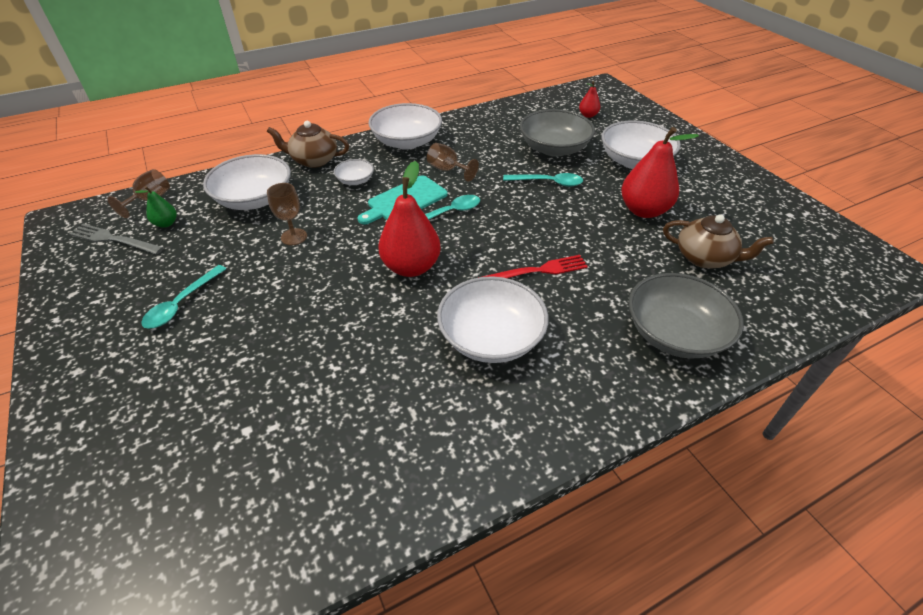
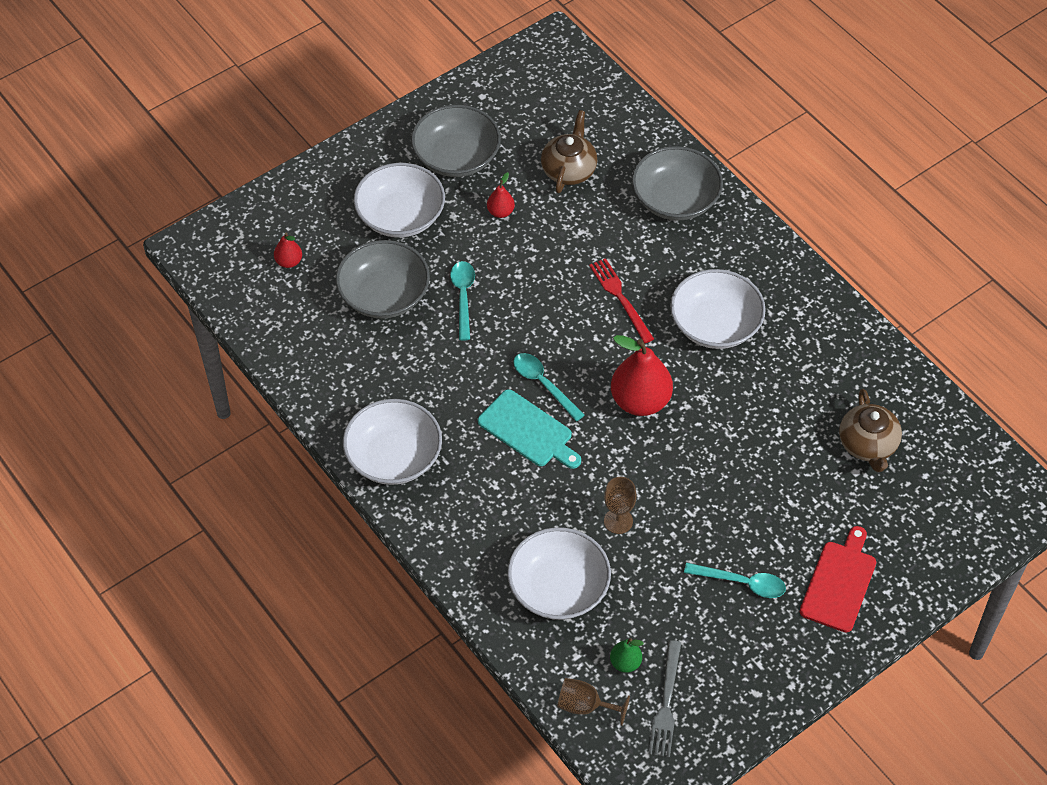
camera: 100 degrees left, 10 degrees up
brown teapot [267,121,349,168] -> brown teapot moved to [839,389,902,472]
white bowl [334,159,374,185] -> none
brown goblet [427,143,479,182] -> none
red pear [621,127,699,218] -> red pear [487,172,515,218], size x0.48
none -> grey bowl [411,105,501,177]
none -> red cutting board [800,526,876,632]

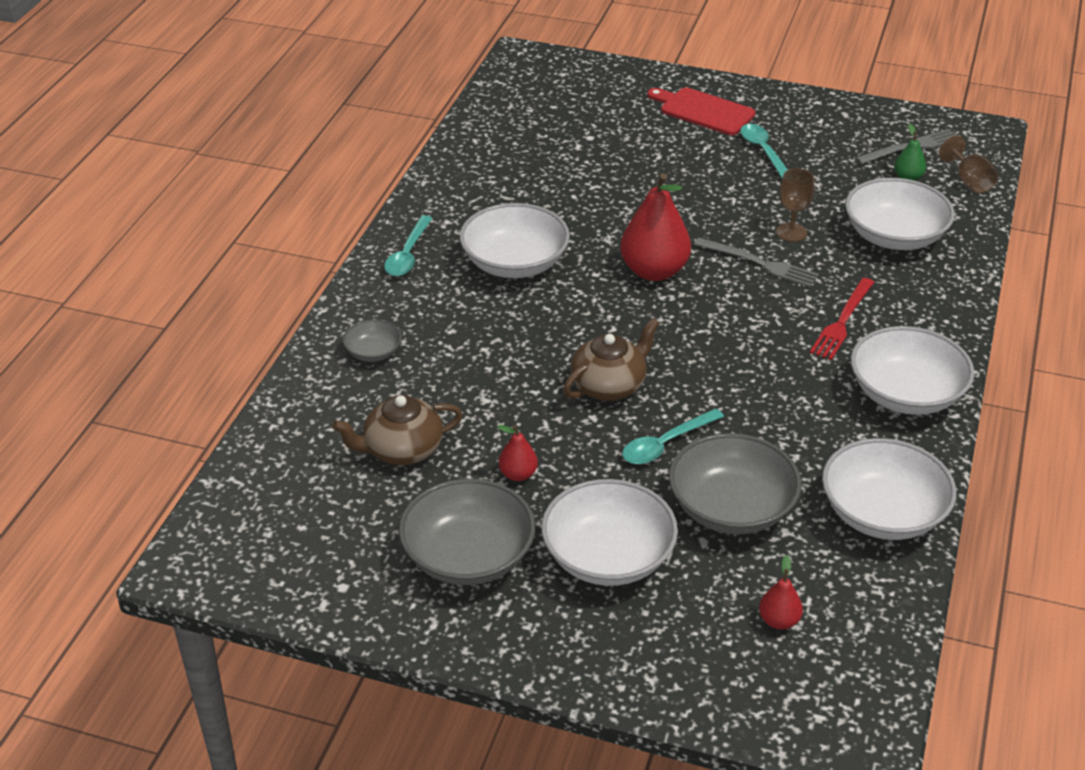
camera: 125 degrees left, 15 degrees down
turquoise cutting board [478,389,581,469] -> none
turquoise spoon [513,353,584,421] -> turquoise spoon moved to [384,215,432,276]
red fork [589,258,654,343] -> red fork moved to [810,278,874,360]
grey bowl [632,146,723,220] -> grey bowl [343,319,402,362], size x0.50
red cutting board [800,526,876,632] -> red cutting board turned 45 degrees clockwise [647,87,756,135]
brown teapot [839,389,902,472] -> brown teapot moved to [563,318,659,401]
none -> grey fork [694,238,819,287]
none -> white bowl [822,438,956,540]

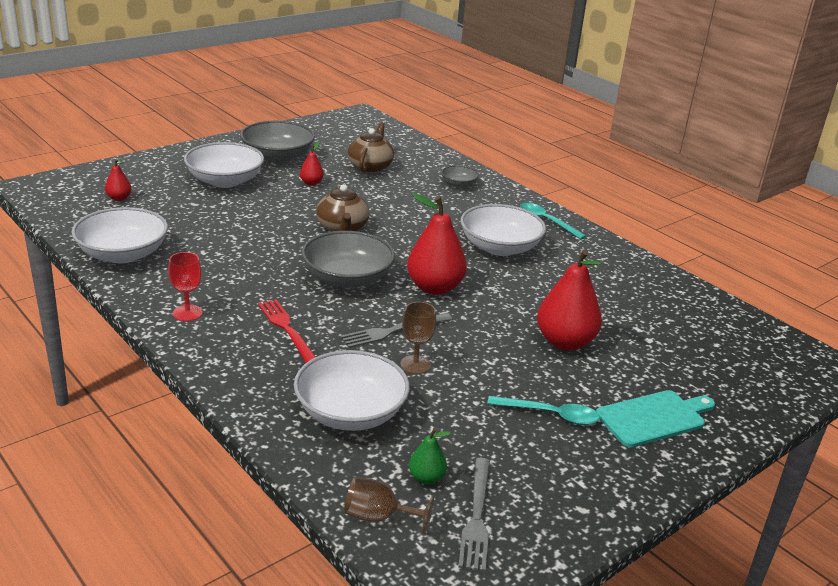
camera: 120 degrees right, 10 degrees down
turquoise spoon [622,408,724,464] -> none
red cutting board [647,87,756,135] -> turquoise cutting board [596,390,715,447]
grey bowl [669,433,802,534] -> grey bowl moved to [302,231,395,288]
white bowl [851,326,975,415] -> red goblet [168,252,203,321]
none -> red pear [537,250,602,350]

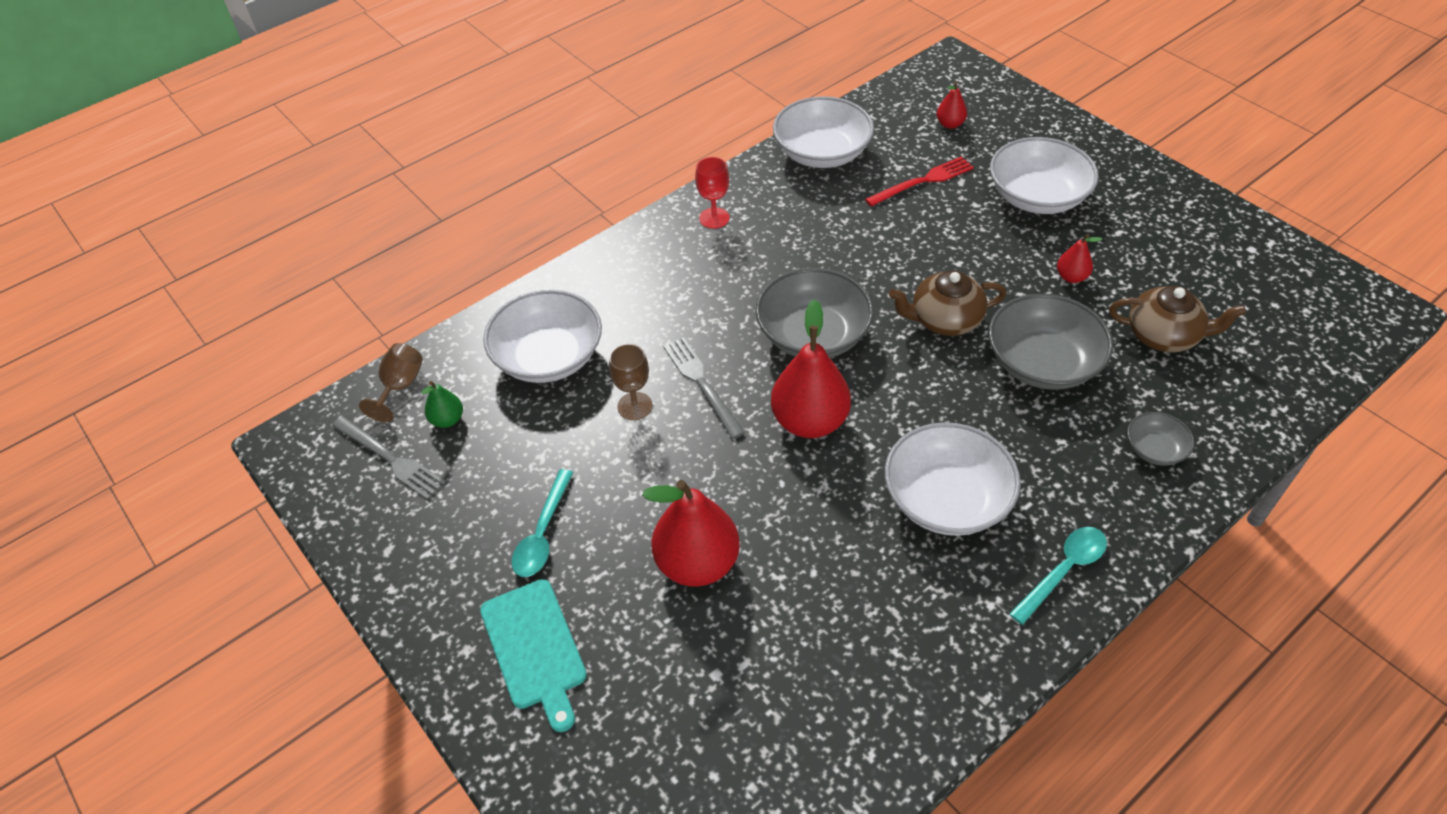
camera: 95 degrees right, 20 degrees up
grey bowl [240,121,315,163] -> grey bowl moved to [989,294,1113,390]
red fork [258,299,316,363] -> red fork moved to [865,156,974,207]
grey fork [458,458,490,571] -> grey fork turned 150 degrees counterclockwise [332,416,446,500]

